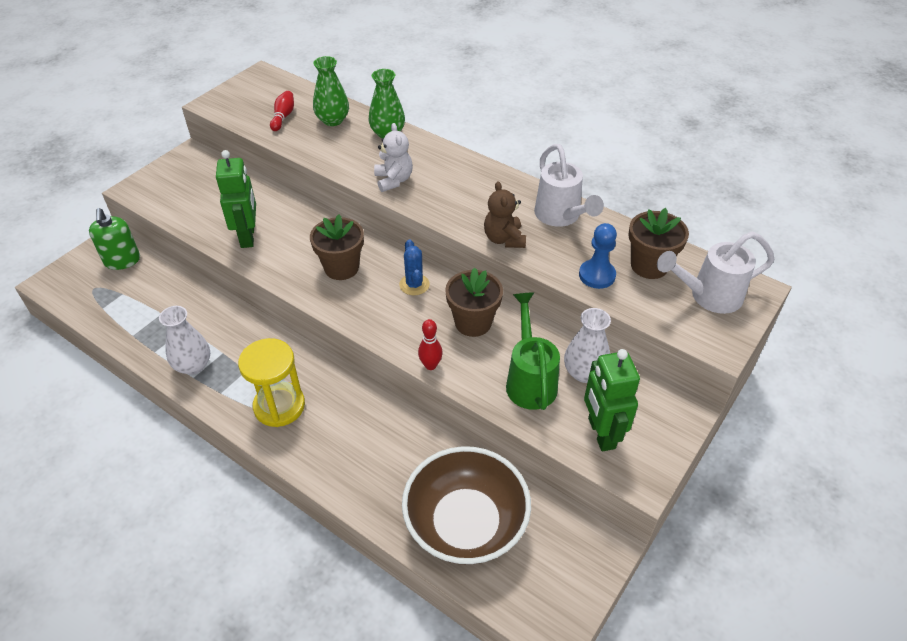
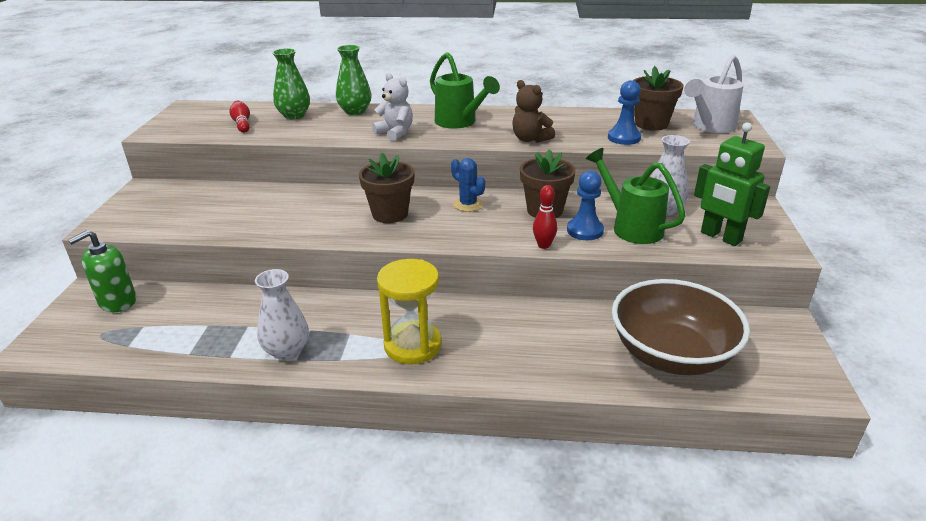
camera: 30 degrees left, 15 degrees down
green soap dispenser [89,208,140,270] -> green soap dispenser turned 90 degrees clockwise [68,230,136,312]
green robot [216,150,256,248] -> none
white watering can [534,144,604,227] -> none
none -> green watering can [430,52,500,129]
none -> blue pawn [567,171,604,240]

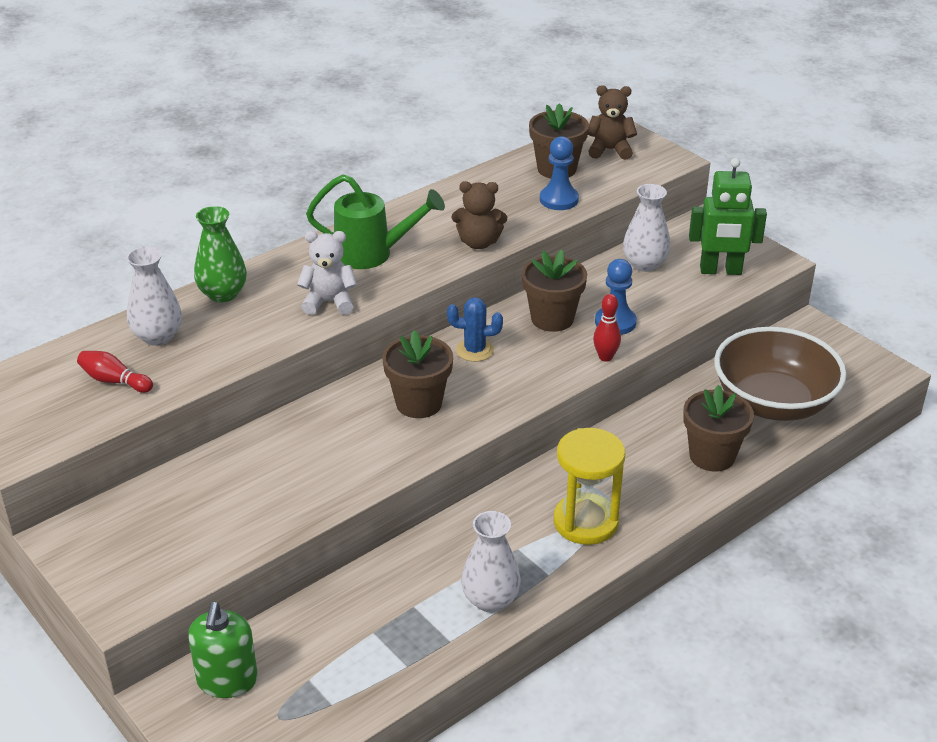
camera: 45 degrees left, 5 degrees up
green vase [272,48,310,119] -> white vase [126,246,182,346]
green watering can [586,148,685,244] -> none
white watering can [684,55,744,133] -> brown teddy bear [588,85,637,160]
none -> brown flower pot [683,385,754,472]

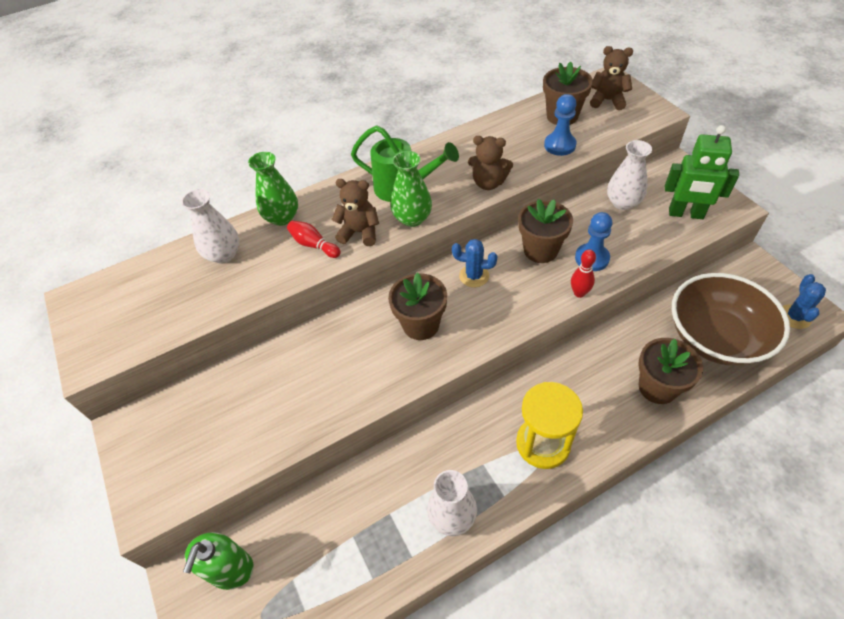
camera: 15 degrees right, 15 degrees up
red bowling pin [77,351,153,393] -> red bowling pin moved to [287,220,341,258]
white teddy bear [297,231,357,315] -> brown teddy bear [332,179,379,246]
none -> green vase [390,151,432,227]
none -> blue cactus [783,274,826,329]

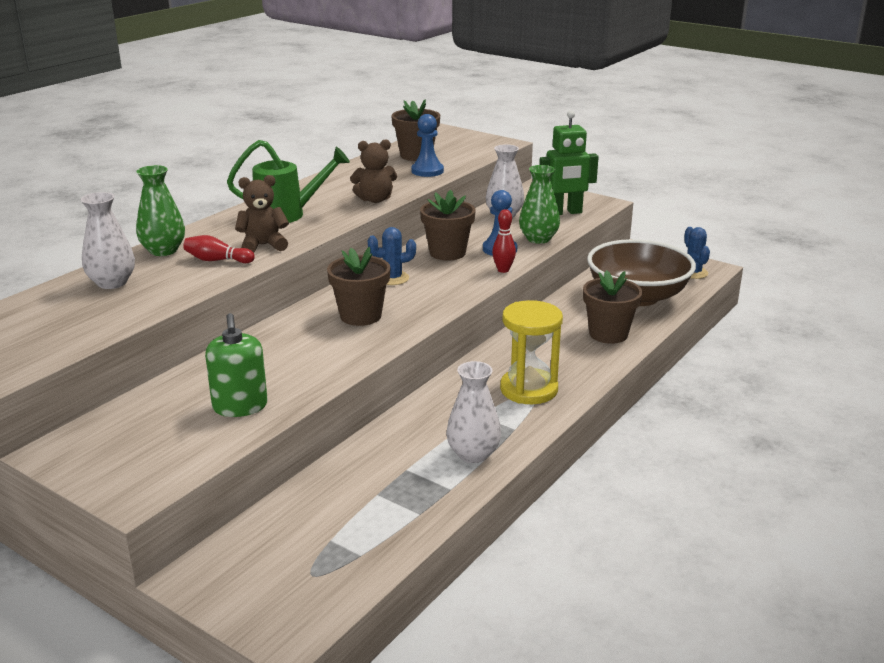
camera: 30 degrees left, 25 degrees down
green soap dispenser [183,532,254,590] -> green soap dispenser moved to [205,313,267,417]
green vase [390,151,432,227] -> green vase moved to [519,165,560,244]
brown teddy bear [590,46,633,110] -> none

